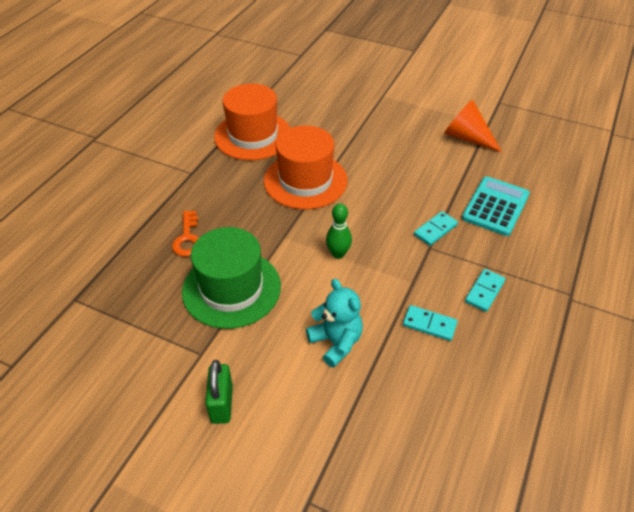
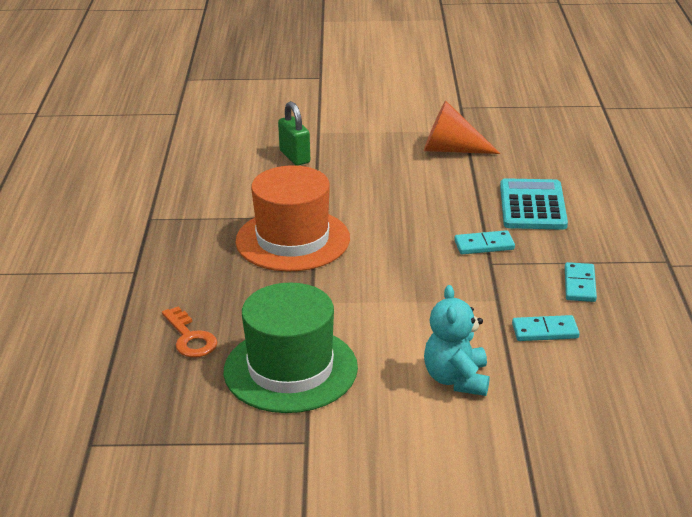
camera: 25 degrees left, 15 degrees down
green padlock [205,360,233,424] -> green padlock moved to [278,101,310,166]
orange hat [214,84,290,160] -> none
turquoise teddy bear [306,279,363,368] -> turquoise teddy bear turned 120 degrees counterclockwise [424,285,490,396]
green bowling pin [326,203,352,259] -> none
turquoise domino [414,211,458,246] -> turquoise domino turned 60 degrees clockwise [454,230,515,254]

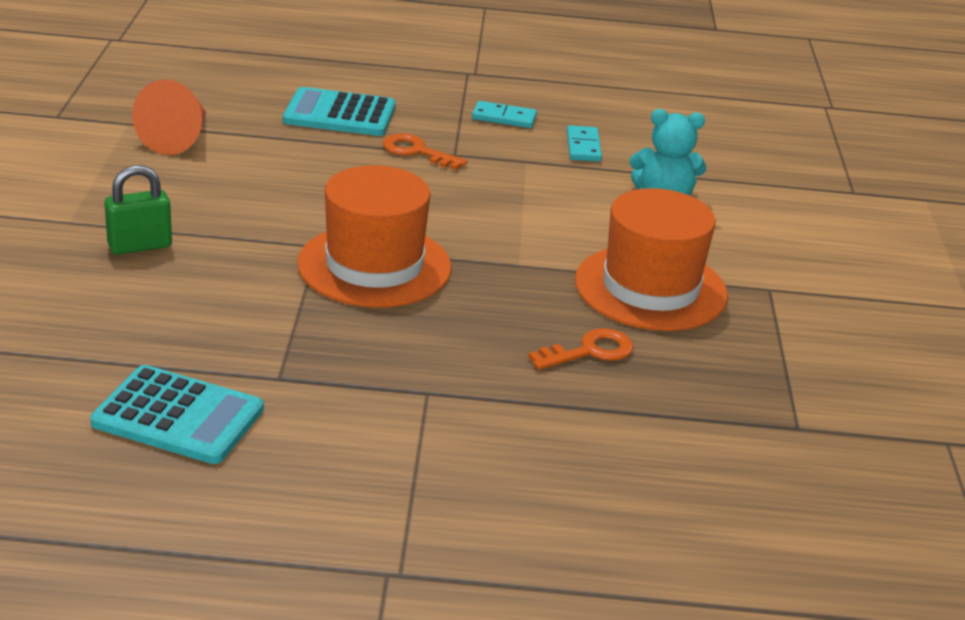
camera: 90 degrees left, 0 degrees up
green hat [224,283,358,413] -> orange hat [575,188,728,331]
turquoise domino [454,230,515,254] -> orange key [383,133,467,170]
none -> turquoise calculator [90,365,264,464]

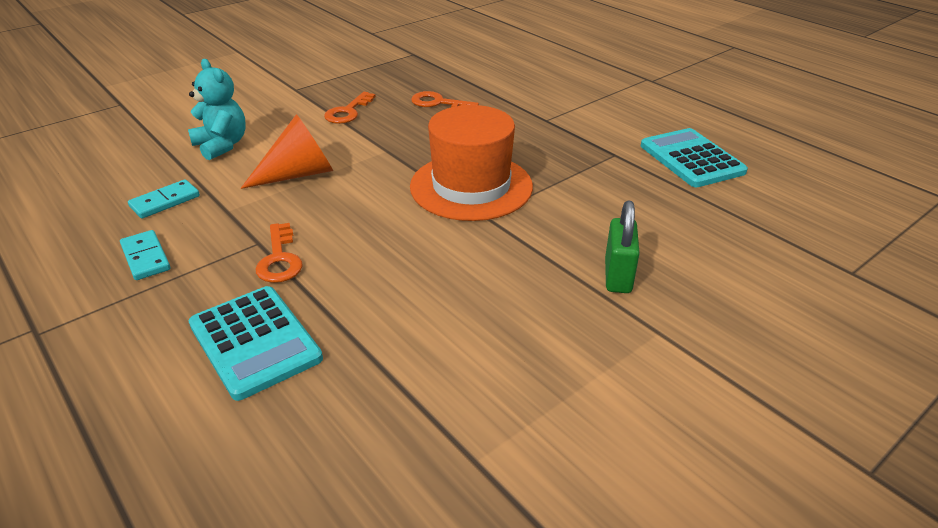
camera: 130 degrees left, 5 degrees up
green padlock [104,165,172,255] -> green padlock turned 75 degrees clockwise [605,201,640,293]
orange cone [132,79,206,155] -> orange cone moved to [241,114,333,189]
orange hat [575,188,728,331] -> orange key [324,92,376,124]

